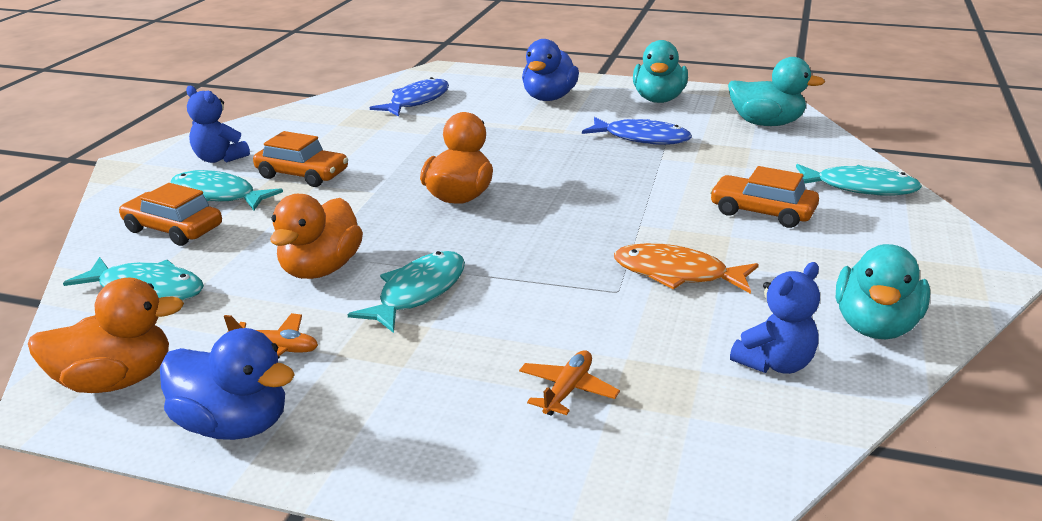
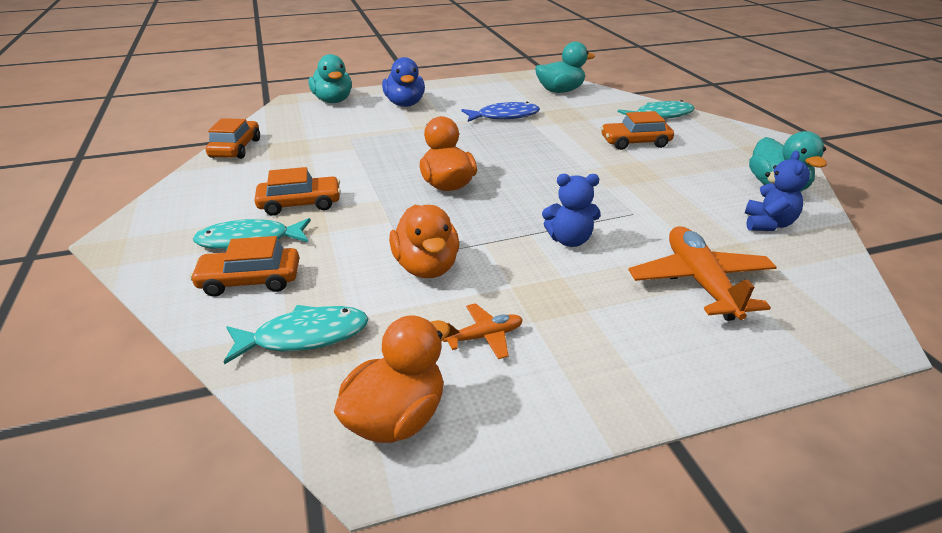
camera: 35 degrees left, 5 degrees up
blue duck [160,328,295,440] -> none
blue teddy bear [186,85,250,163] -> blue teddy bear moved to [542,174,601,247]
turquoise fish [347,251,465,333] -> none
blue fish [369,77,449,117] -> none
orange plane [519,350,620,416] -> orange plane [629,226,777,321], size x1.94
orange fish [614,243,759,294] -> none
turquoise duck [633,40,688,103] -> turquoise duck moved to [309,54,352,103]
none -> orange car [205,118,260,159]

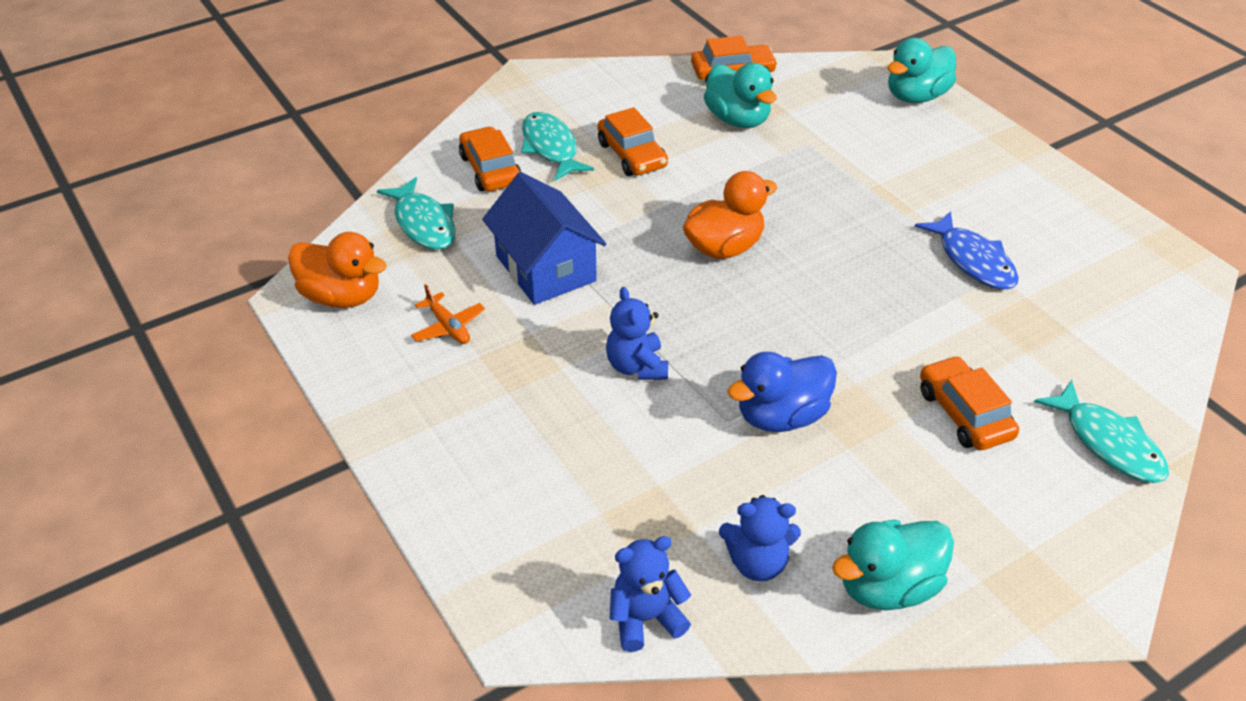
camera: 75 degrees right, 10 degrees up
blue duck [382,57,425,107] -> blue duck moved to [727,352,837,432]
orange duck [389,205,459,278] -> blue house [482,172,606,305]
turquoise duck [535,42,595,93] -> turquoise duck moved to [704,63,776,128]
orange plane [629,226,777,321] -> none
none -> blue teddy bear [610,536,691,652]

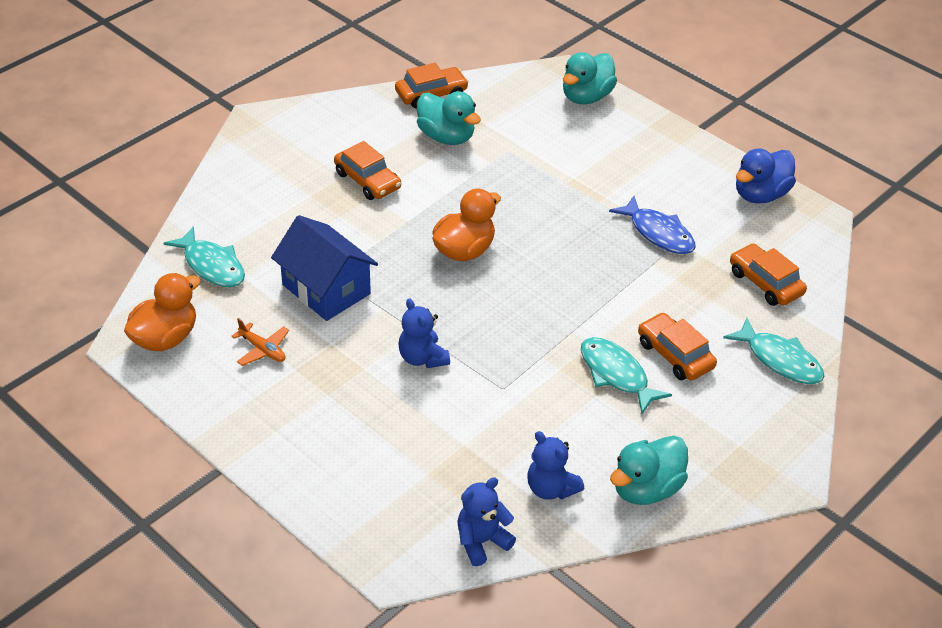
camera: 15 degrees left, 0 degrees up
orange duck [288,232,387,308] -> orange duck turned 60 degrees counterclockwise [124,273,201,351]
orange car [459,126,521,191] -> orange car moved to [730,243,807,306]
turquoise fish [521,112,594,181] -> turquoise fish moved to [581,337,672,414]
blue teddy bear [719,495,801,581] -> blue teddy bear turned 60 degrees clockwise [527,431,584,500]
blue duck [727,352,837,432] -> blue duck moved to [736,148,796,203]

